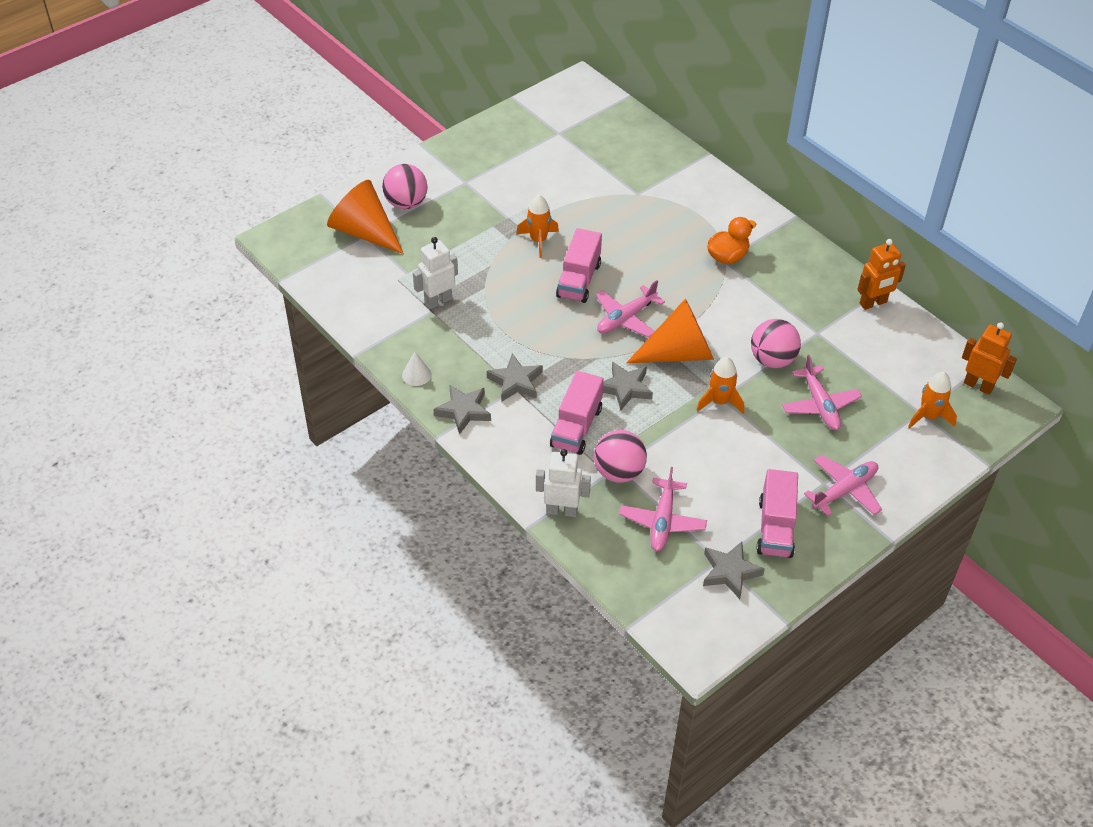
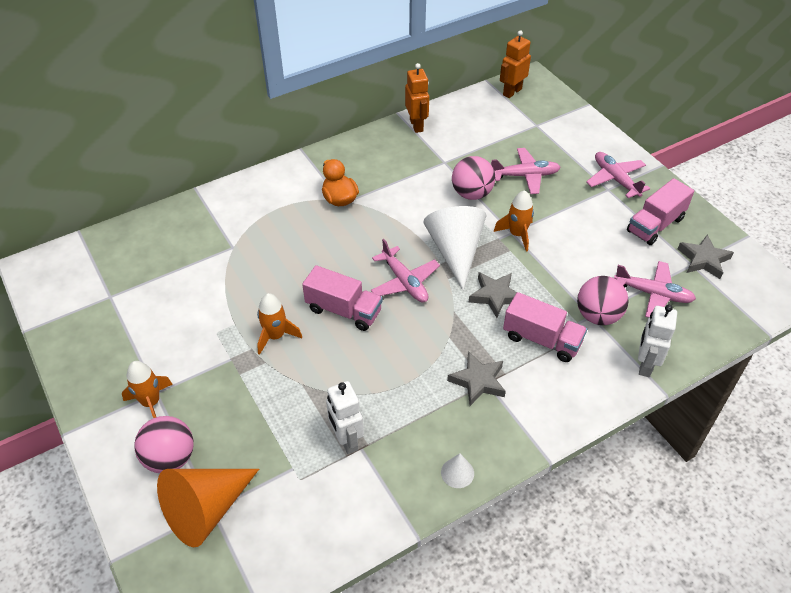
camera: 80 degrees left, 0 degrees up
grey star [433,385,491,435] -> none
orange cone [626,298,714,363] -> white cone [423,206,487,290]
pink truck [756,469,798,558] -> pink truck turned 120 degrees clockwise [627,178,694,245]
orange rocket [908,372,957,429] -> orange rocket moved to [122,361,173,418]

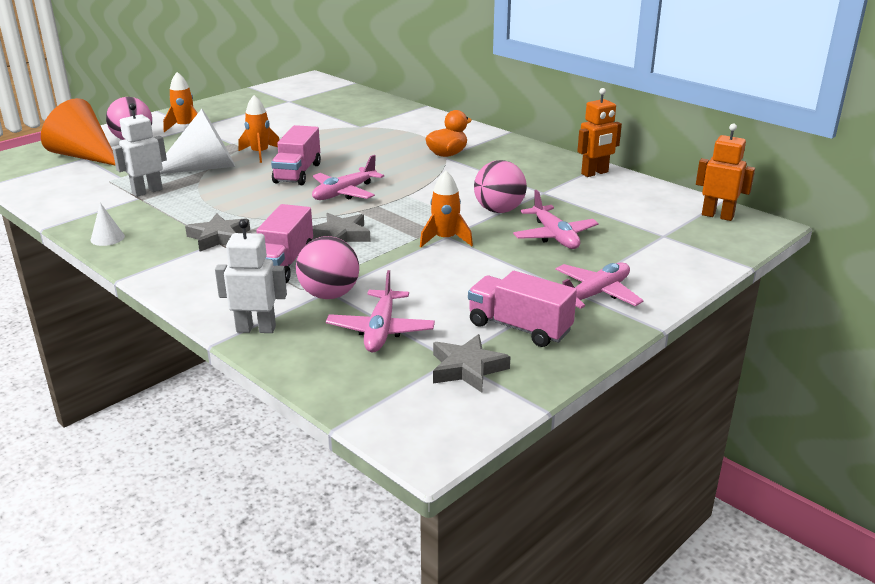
camera: 75 degrees right, 20 degrees down
white cone [423,206,487,290] -> white cone moved to [160,109,235,174]

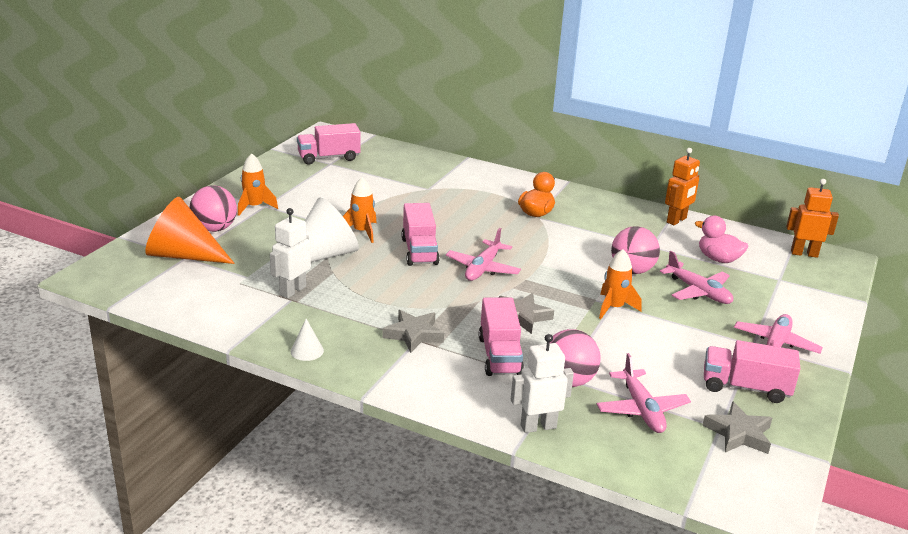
camera: 20 degrees left, 0 degrees up
none -> pink truck [297,123,361,165]
none -> pink duck [695,216,748,263]

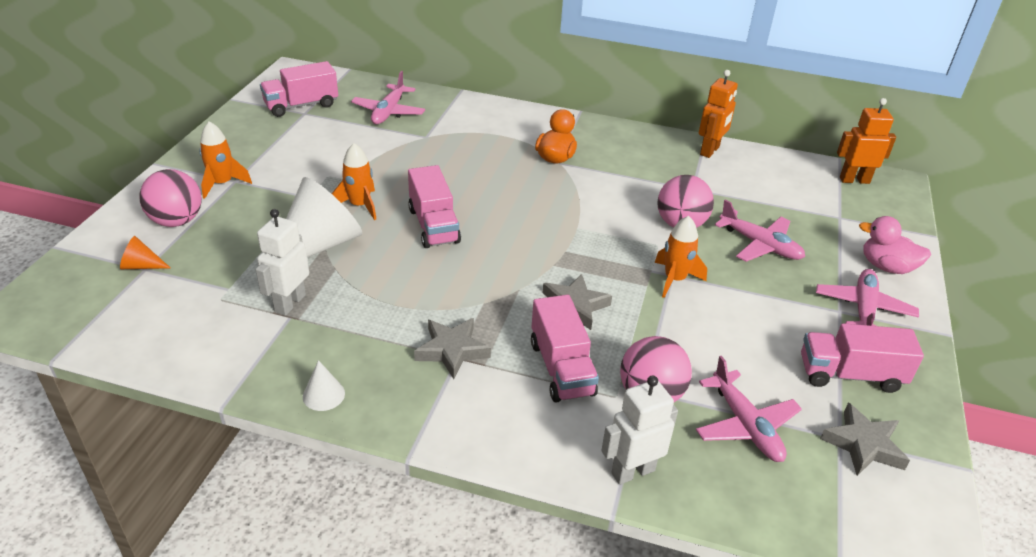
camera: 10 degrees left, 10 degrees up
orange cone [145,197,235,264] -> orange cone [120,236,171,269], size x0.43
pink plane [446,228,521,281] -> pink plane moved to [351,71,425,124]
pink duck [695,216,748,263] -> pink duck moved to [859,216,931,274]

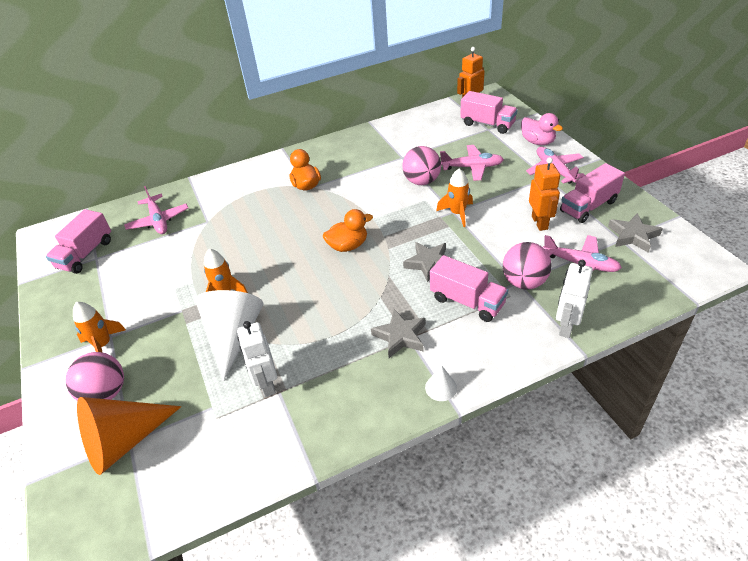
camera: 35 degrees left, 5 degrees up
orange cone [120,236,171,269] -> orange cone [77,397,181,475], size x2.32
white cone [303,360,345,411] -> white cone moved to [425,365,457,401]
pink truck [408,165,461,248] -> pink truck moved to [460,91,518,134]
orange robot [699,70,738,158] -> orange robot moved to [529,157,560,231]
pink duck [859,216,931,274] -> pink duck turned 120 degrees counterclockwise [521,113,563,145]
none -> orange duck [323,209,373,252]

